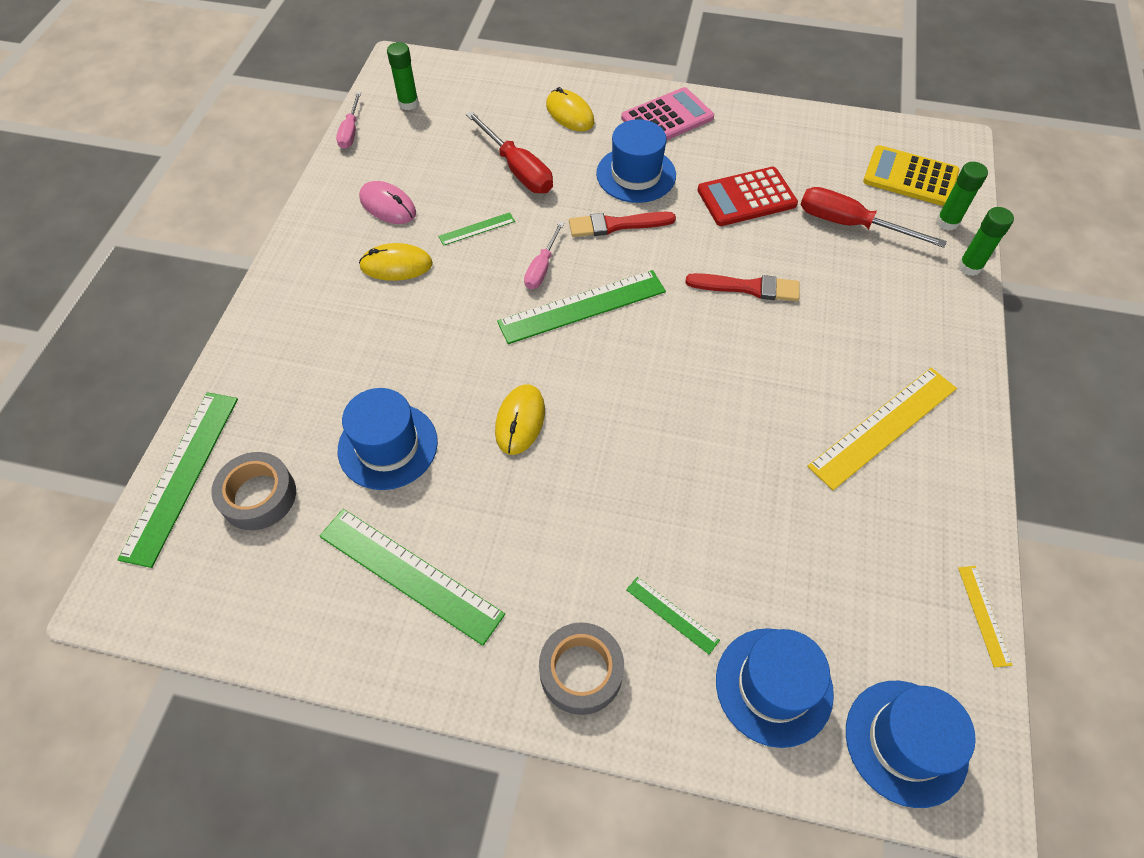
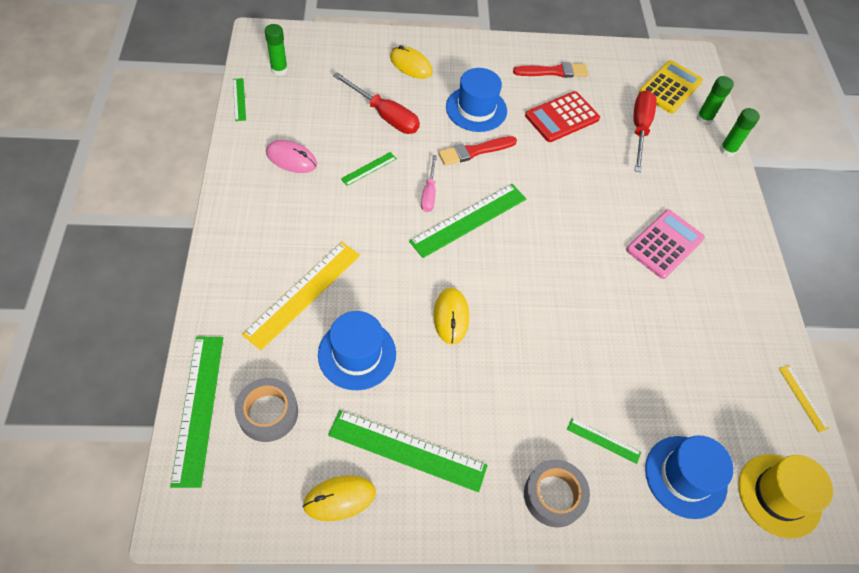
camera: 20 degrees left, 0 degrees up
pink screwdriver [336,92,361,149] -> green ruler [233,78,246,121]
yellow mouse [359,243,433,281] -> yellow mouse moved to [303,476,376,521]
pink calculator [621,87,714,140] -> pink calculator moved to [626,210,705,279]
red brush [685,273,799,302] -> red brush moved to [513,62,589,78]
red screwdriver [800,187,947,248] -> red screwdriver turned 90 degrees clockwise [634,90,657,172]
yellow ruler [807,368,957,490] -> yellow ruler moved to [242,242,360,350]
blue hat [846,681,976,808] -> yellow hat [738,454,833,539]
yellow calculator [863,145,960,206] -> yellow calculator turned 120 degrees clockwise [638,60,703,113]

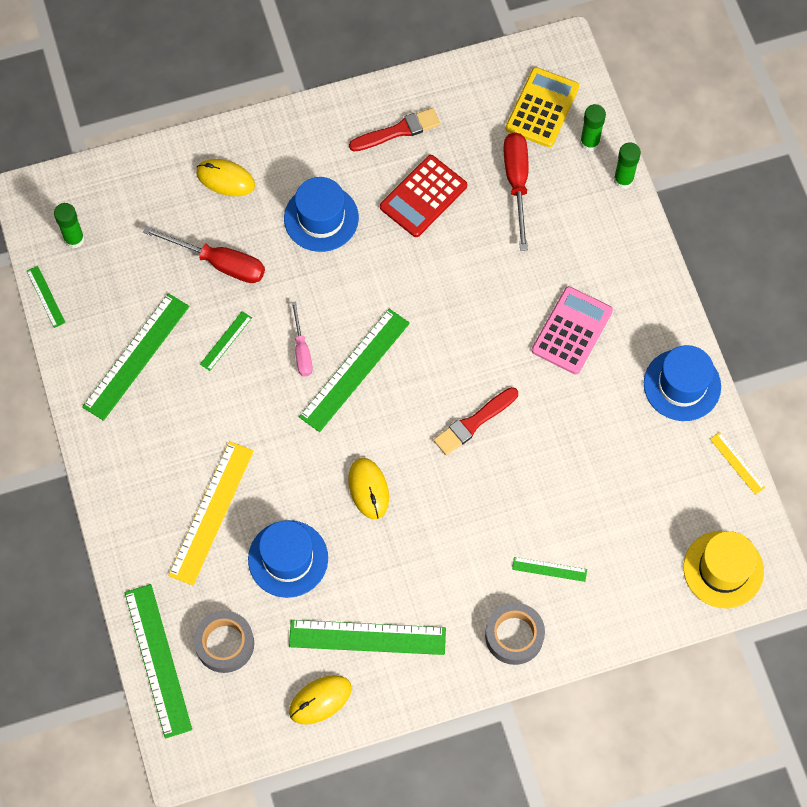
camera: 10 degrees left, 10 degrees up
pink mouse [266,140,317,173] -> green ruler [82,293,189,421]
red brush [438,136,517,166] -> red brush moved to [433,387,518,456]
blue hat [645,435,733,519] -> blue hat moved to [644,345,721,421]

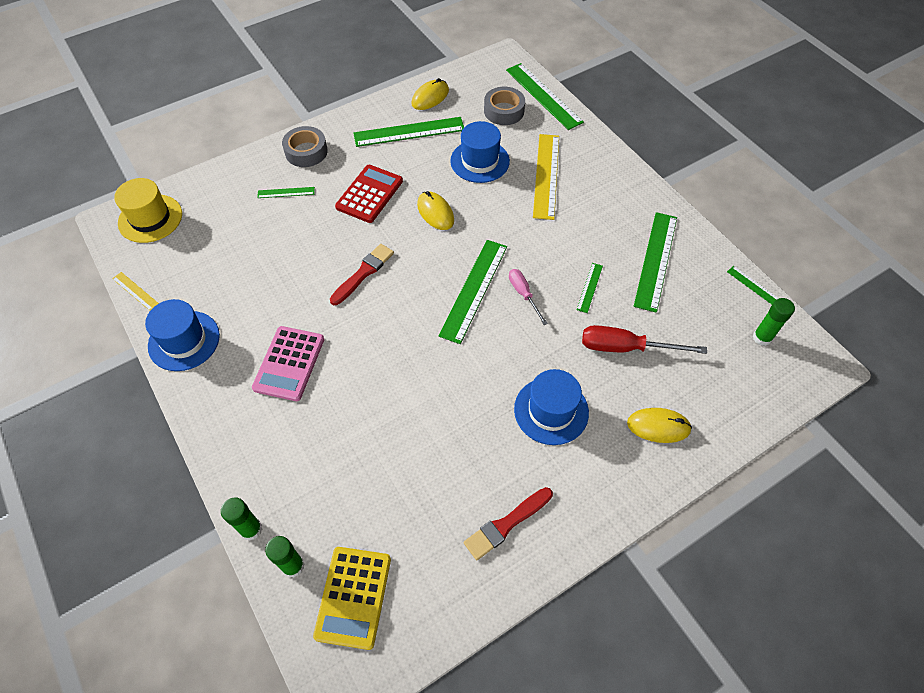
camera: 165 degrees right, 10 degrees down
red calculator [380,155,467,237] -> red calculator moved to [335,165,403,223]
red screwdriver [503,132,529,251] -> none

